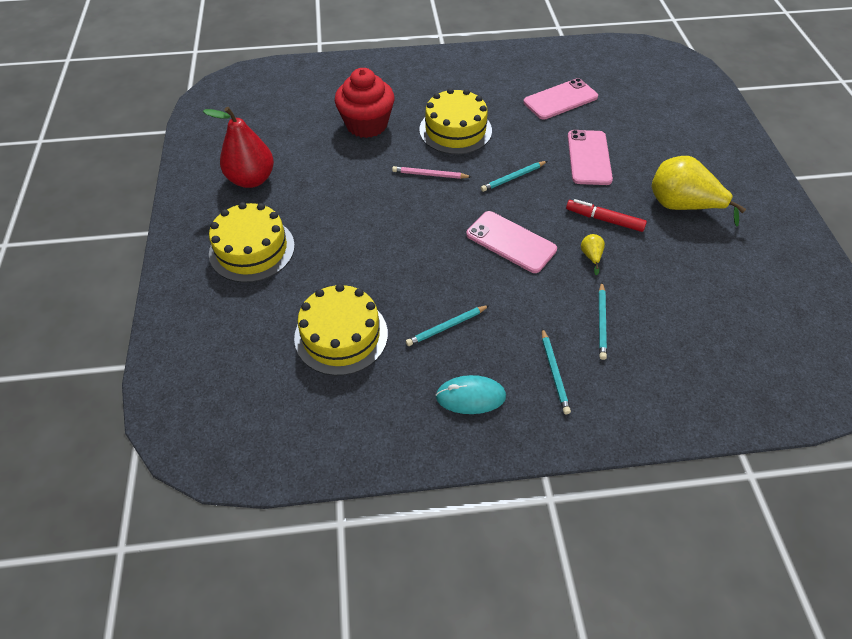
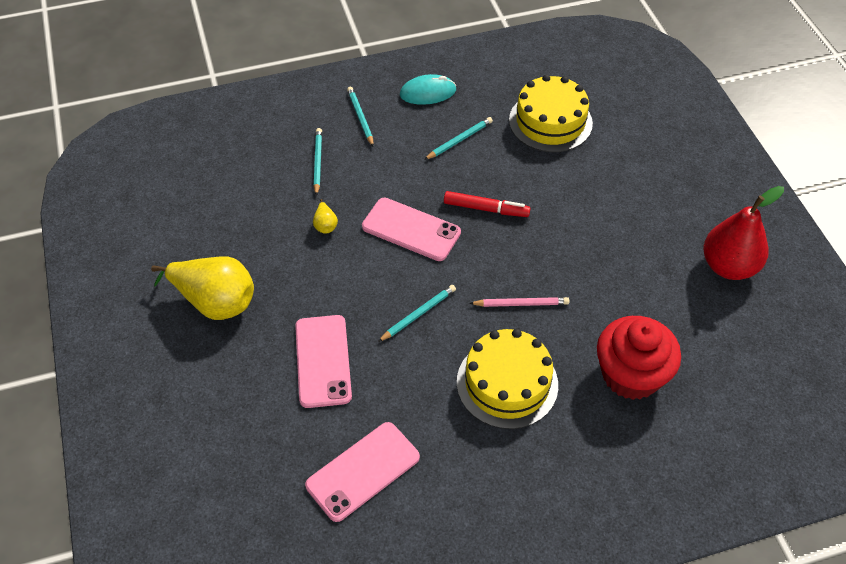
camera: 170 degrees right, 0 degrees up
yellow cake [209,202,295,283] -> none
red marker [566,199,647,232] -> red marker moved to [444,191,531,217]

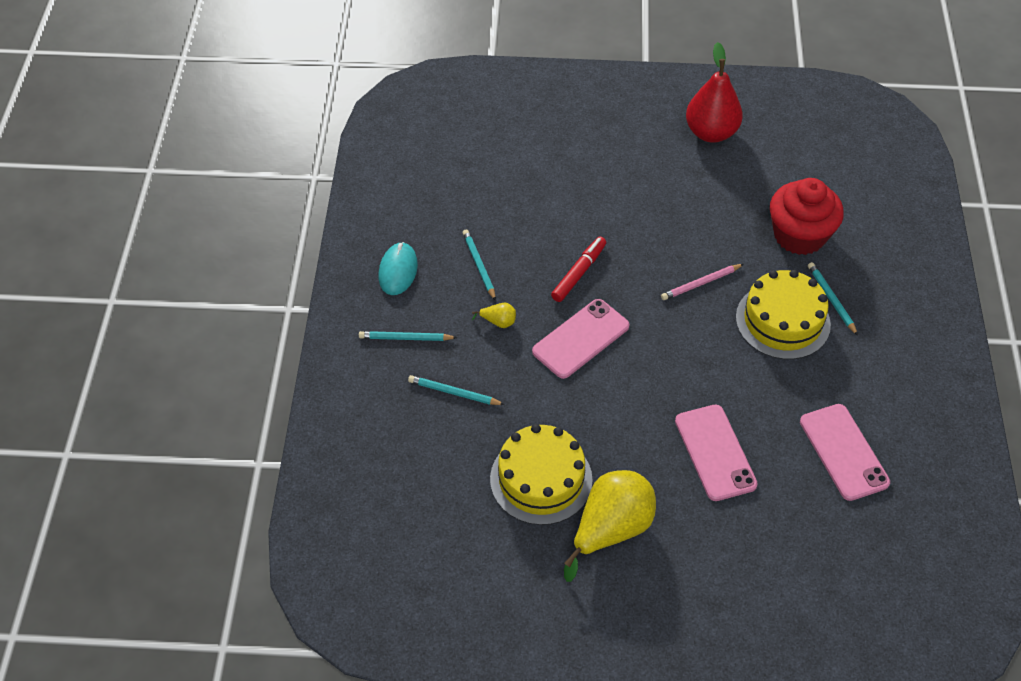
camera: 70 degrees left, 0 degrees up
pink phone [295,315,352,408] -> pink phone turned 60 degrees clockwise [675,405,758,501]
yellow pear [313,199,338,234] -> yellow pear moved to [472,302,516,328]
turquoise pencil [378,285,456,342] -> turquoise pencil moved to [808,262,858,336]
pink pencil [469,297,569,307] -> pink pencil turned 135 degrees counterclockwise [661,264,744,300]
yellow cake [509,75,593,152] -> yellow cake moved to [490,424,593,525]

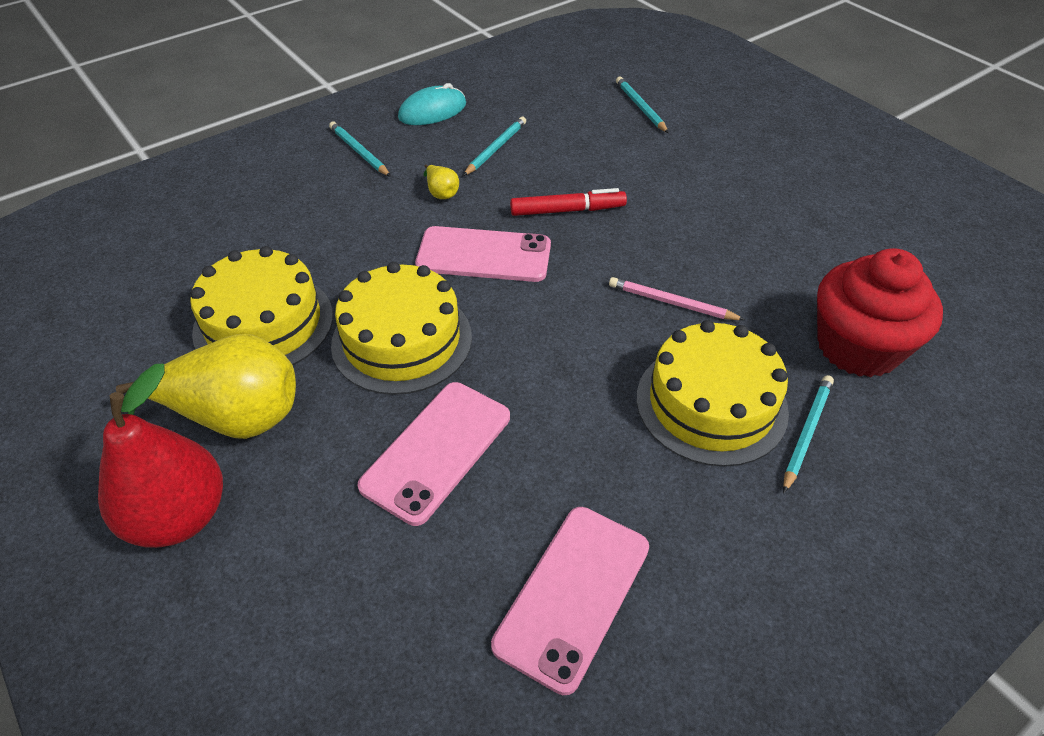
camera: 50 degrees right, 5 degrees down
turquoise pencil [408,375,505,405] -> turquoise pencil moved to [616,77,669,133]
red pear [686,42,743,143] -> red pear moved to [98,364,223,548]
none -> yellow cake [331,262,472,395]

